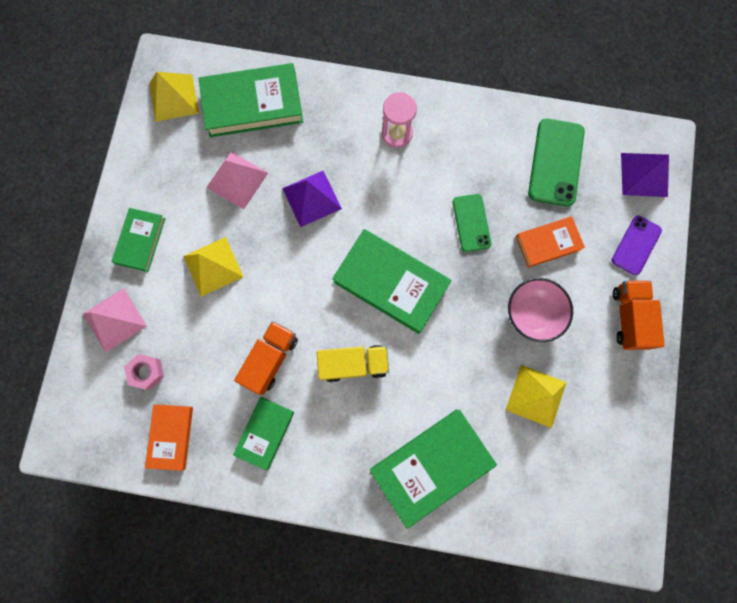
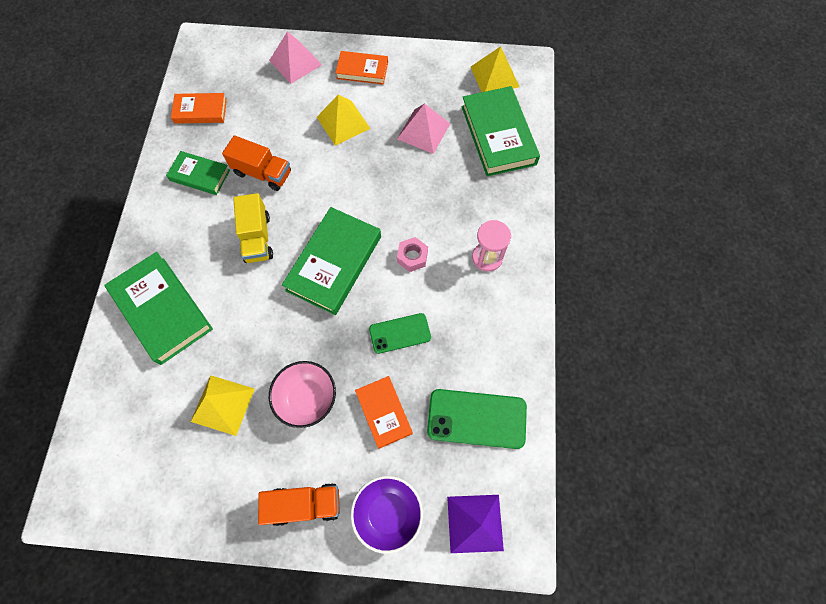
camera: 85 degrees right, 10 degrees down
green book [111,208,165,272] -> orange book [335,51,388,85]
pink nut [124,354,164,390] -> pink nut moved to [397,237,428,272]
purple pyramid [282,171,342,227] -> none
purple phone [612,216,662,275] -> purple bowl [351,476,423,554]

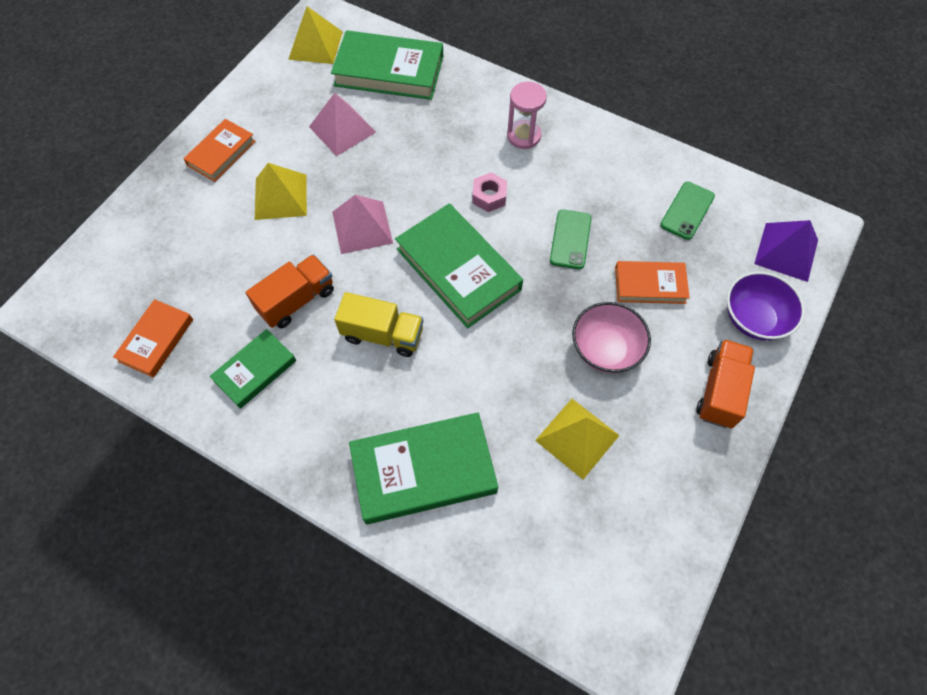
camera: 65 degrees left, 5 degrees down
pink pyramid [269,31,322,84] -> pink pyramid moved to [332,195,393,254]
green phone [427,389,527,449] -> green phone [660,182,715,240], size x0.64

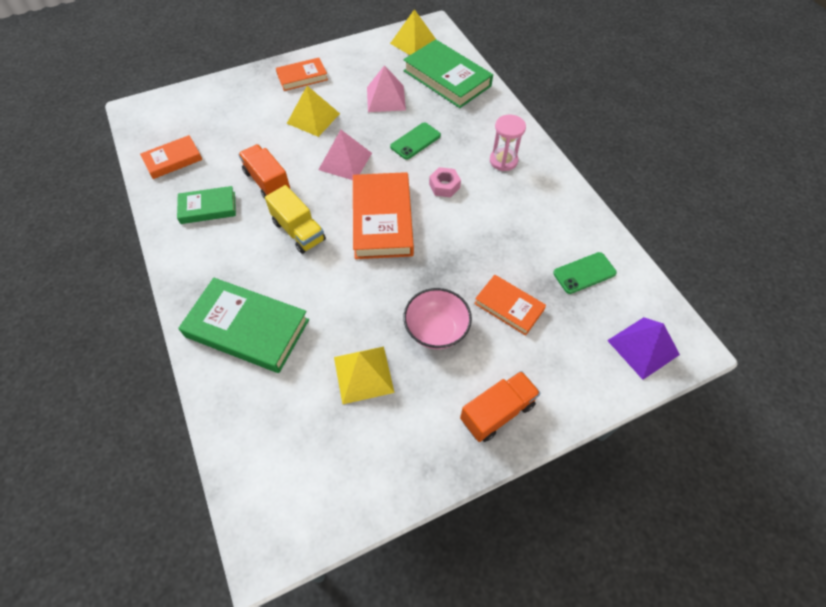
camera: 35 degrees right, 5 degrees down
orange truck [246,254,334,328] -> orange truck turned 120 degrees counterclockwise [238,144,290,199]
green book [395,203,523,328] -> orange book [353,172,414,259]
green phone [550,209,592,269] -> green phone moved to [390,123,441,160]
purple bowl [727,272,805,341] -> none

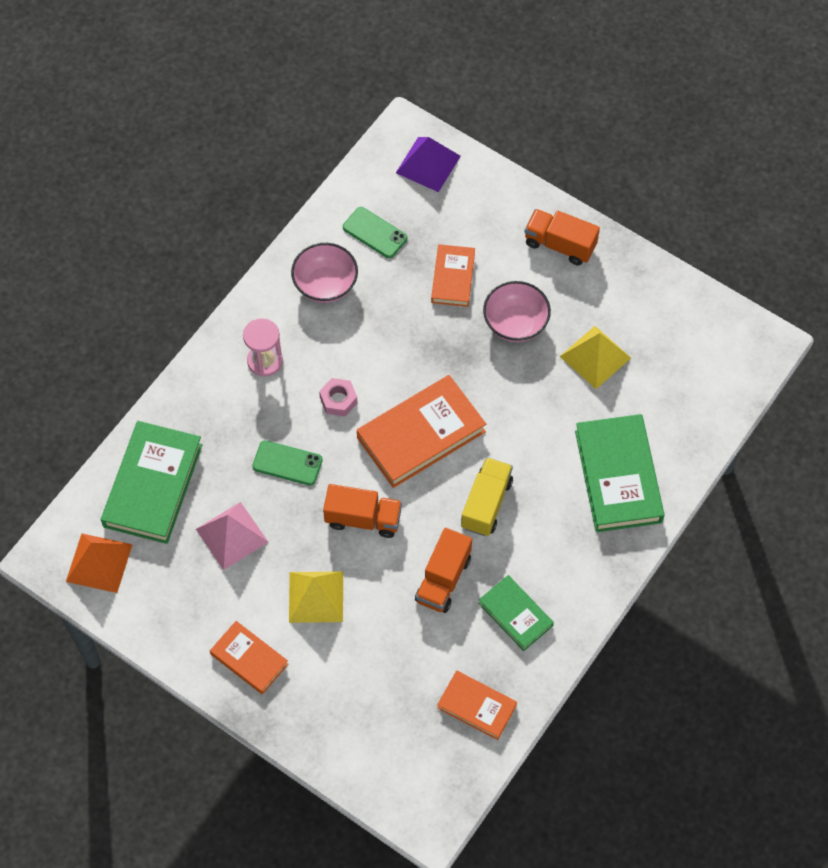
camera: 120 degrees left, 5 degrees up
pink pyramid [318,130,372,180] -> orange truck [323,484,402,538]
yellow pyramid [390,9,436,55] -> orange pyramid [66,534,133,593]
none -> pink bowl [291,243,358,303]

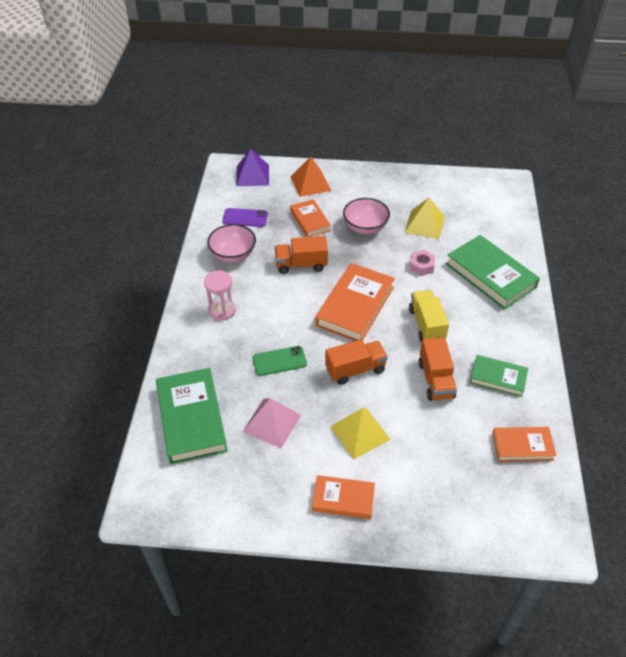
camera: 30 degrees left, 15 degrees down
orange pyramid [66,534,133,593] -> orange pyramid moved to [291,157,331,197]
pink nut [319,378,358,416] -> pink nut moved to [410,250,435,276]
green phone [343,207,407,258] -> purple phone [222,208,268,227]
orange truck [525,209,600,265] -> orange truck moved to [275,236,328,274]

